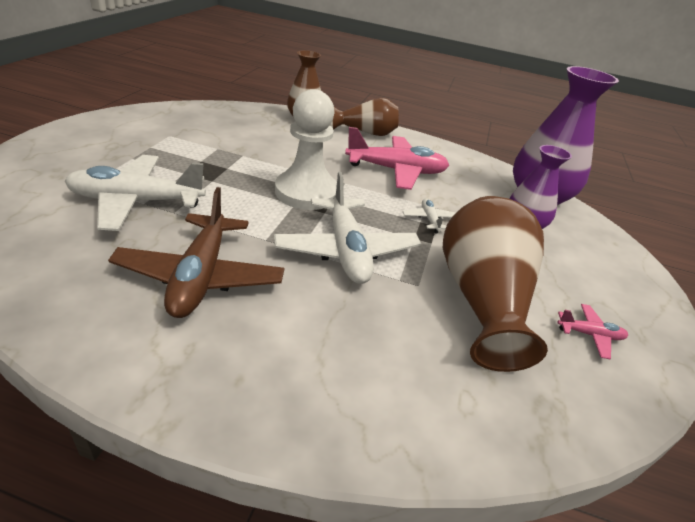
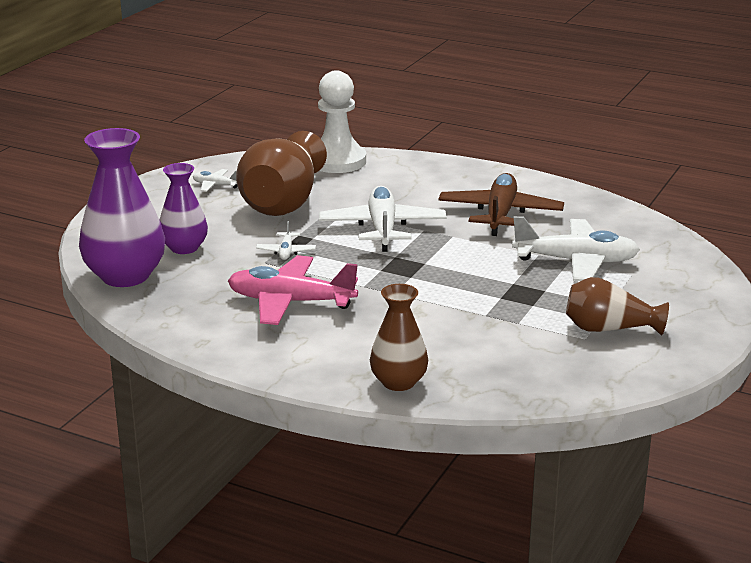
camera: 165 degrees left, 10 degrees down
white pawn [275,89,337,210] -> white pawn moved to [318,70,366,173]
brown vase [333,98,399,136] -> brown vase moved to [566,277,669,336]
pink plane [557,304,628,359] -> white plane [193,169,237,191]

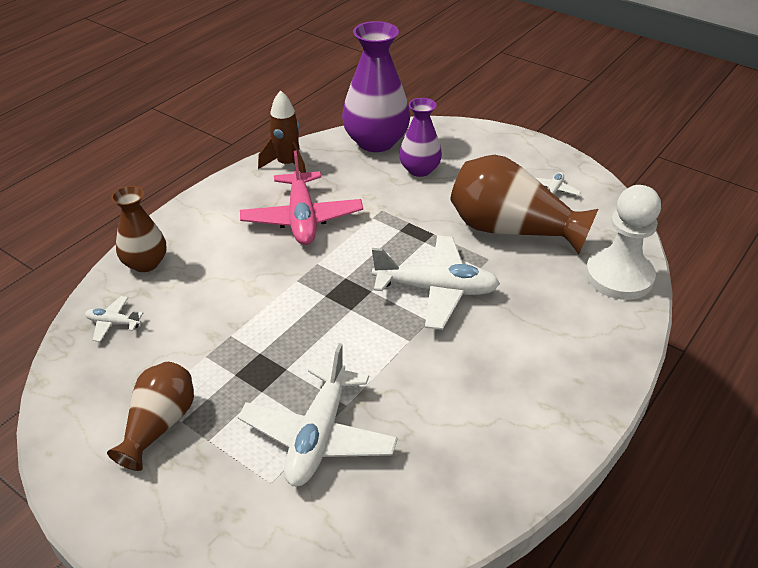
camera: 100 degrees right, 15 degrees up
pink plane [228,255,358,325] -> pink plane turned 150 degrees clockwise [240,150,363,245]
white plane [256,221,316,260] -> white plane moved to [85,296,143,342]
brown plane [438,173,564,236] -> none
none -> brown rocket [258,90,306,173]

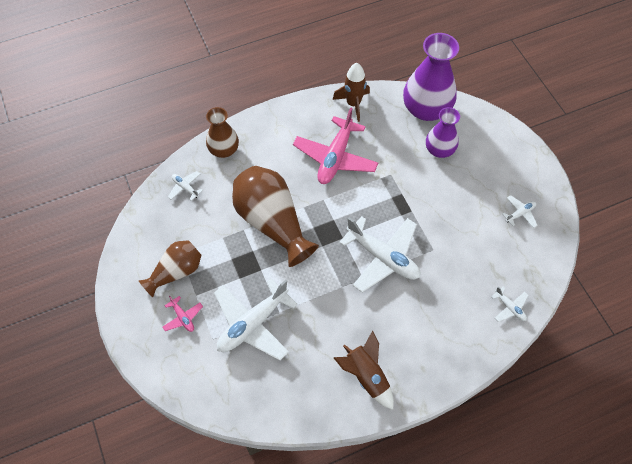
camera: 30 degrees right, 20 degrees up
brown vase [450,155,598,254] -> brown vase moved to [232,166,319,267]
white pawn [586,185,661,300] -> white plane [491,287,529,322]
none -> pink plane [163,296,203,332]
none -> brown rocket [334,331,394,410]

